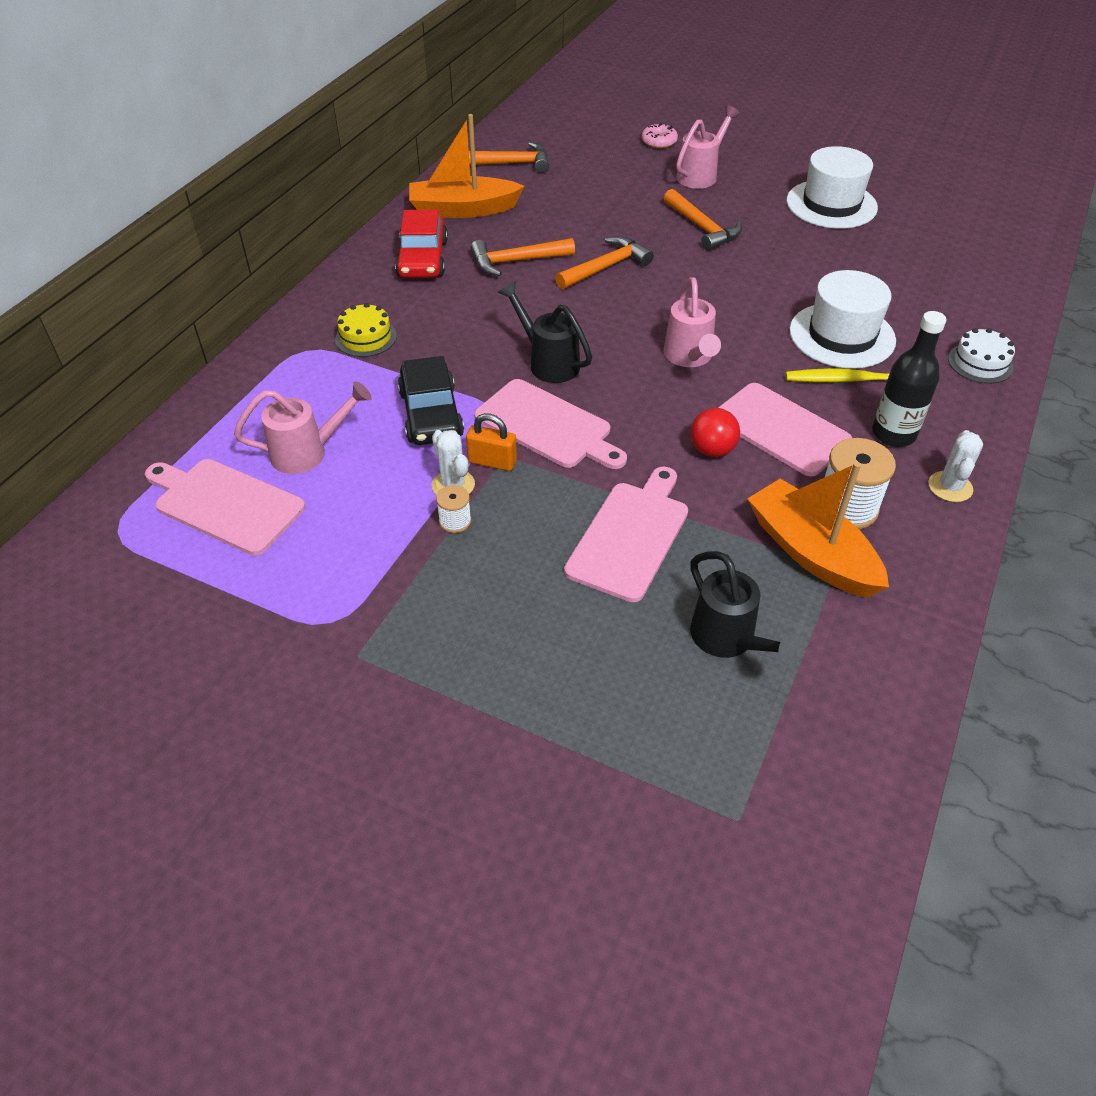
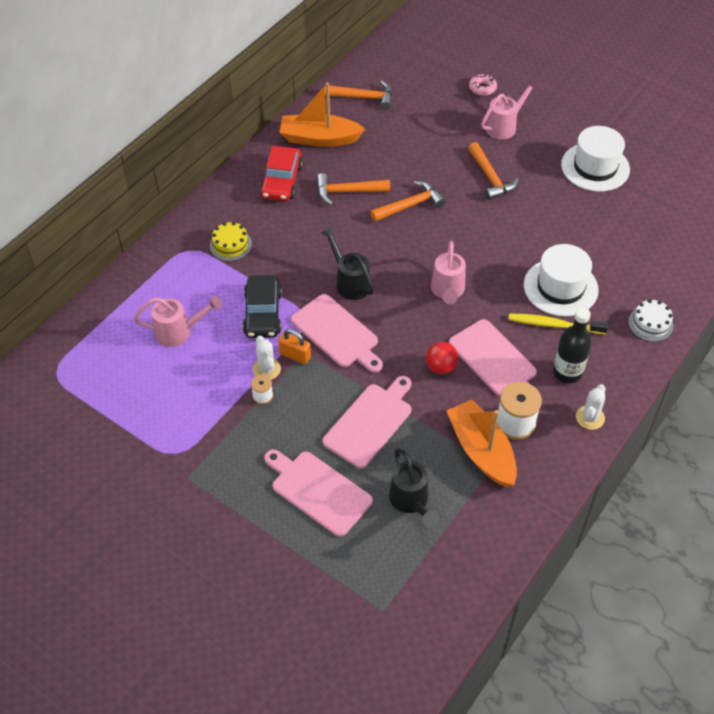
camera: 10 degrees right, 5 degrees up
pink cutting board [145,459,306,555] -> pink cutting board moved to [264,450,373,537]

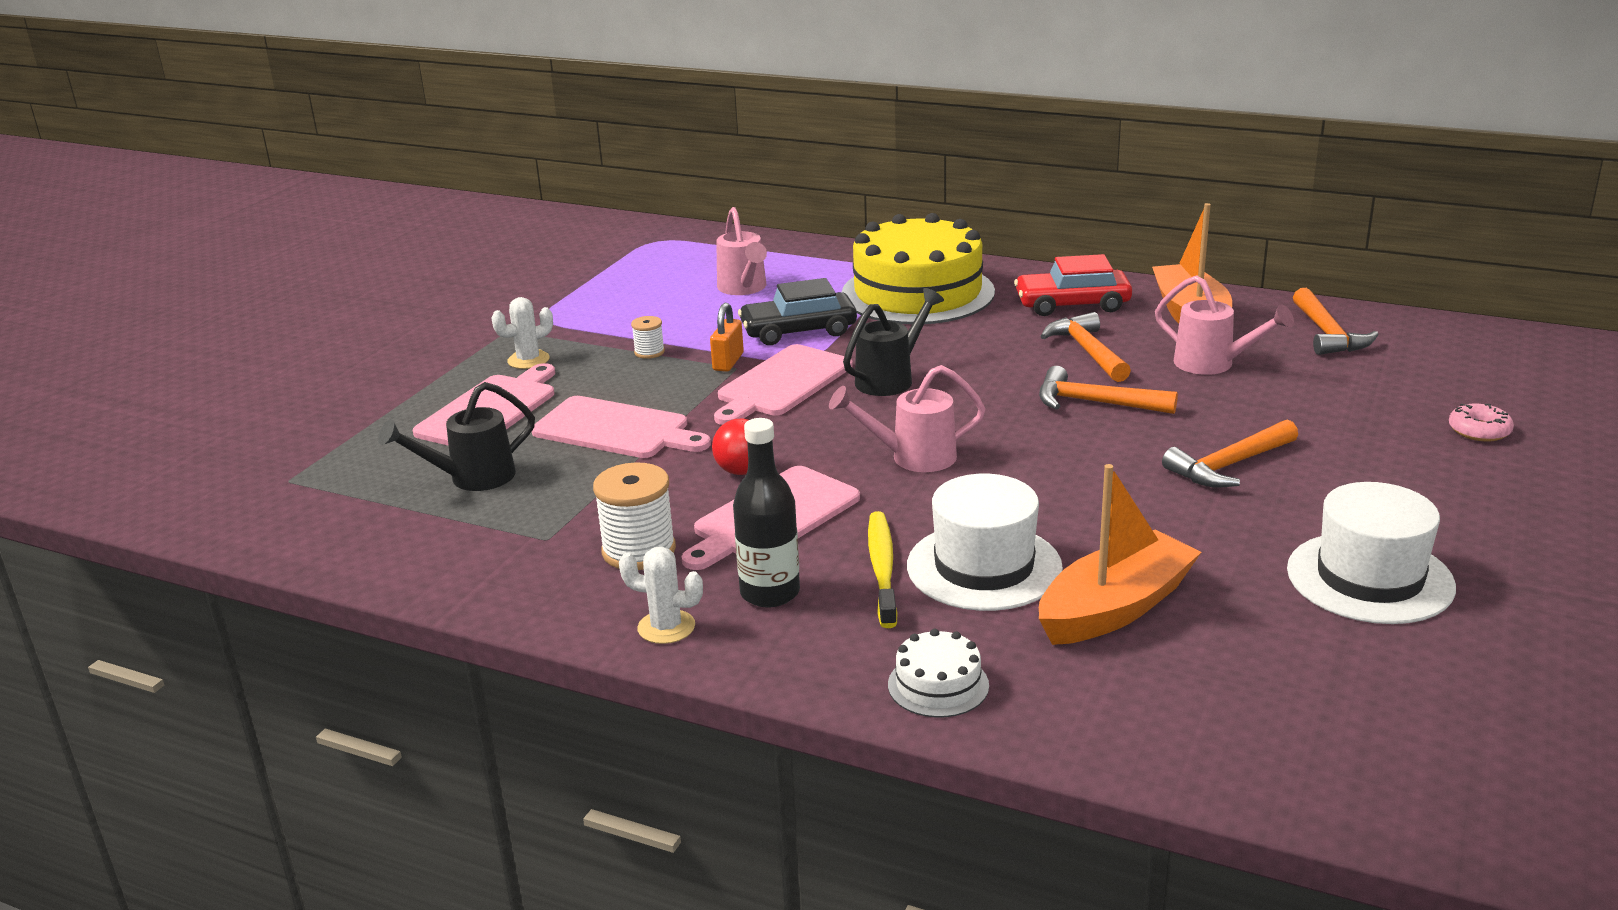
camera: 80 degrees right, 25 degrees down
yellow cake [210,222,252,261] -> yellow cake [842,213,995,324], size x2.39
white cactus [253,336,281,380] -> white cactus moved to [491,297,553,369]
orange hammer [370,181,446,222] -> orange hammer turned 150 degrees clockwise [1039,366,1178,414]
orange boat [447,400,517,487] -> orange boat moved to [1039,464,1202,645]
pink watering can [481,78,540,140] -> pink watering can moved to [1155,275,1294,375]

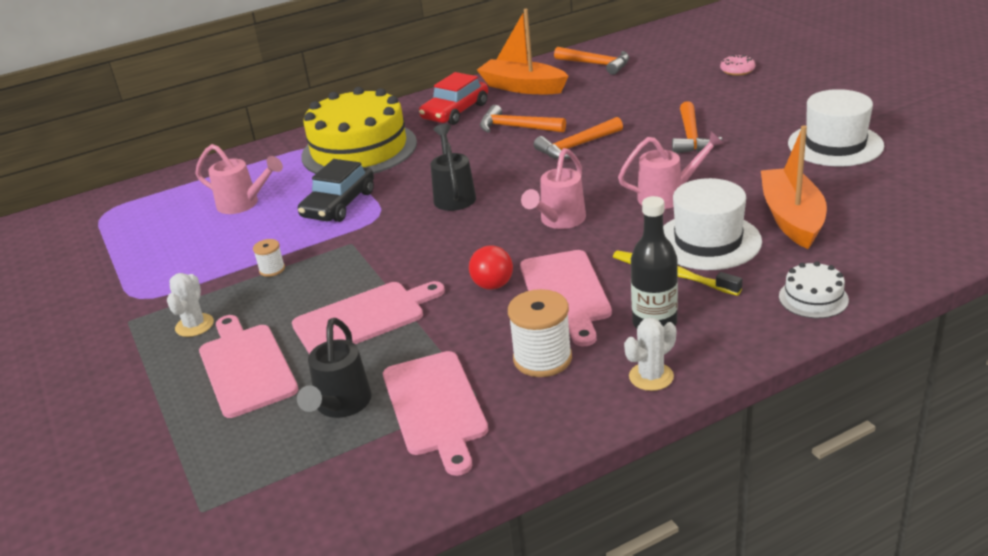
camera: 50 degrees left, 5 degrees up
orange padlock [710,303,744,372] -> none
pink cutting board [714,344,853,425] -> pink cutting board moved to [383,351,488,476]
pink watering can [1155,275,1294,375] -> pink watering can moved to [618,131,724,209]

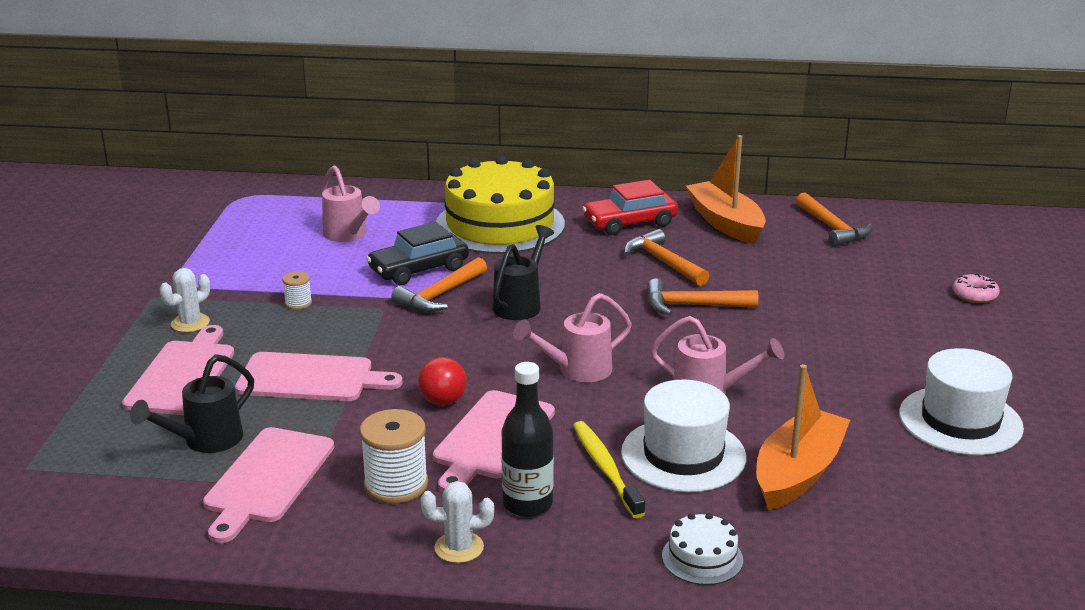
camera: 30 degrees right, 5 degrees down
orange hammer [672,101,722,153] -> orange hammer moved to [391,257,487,312]

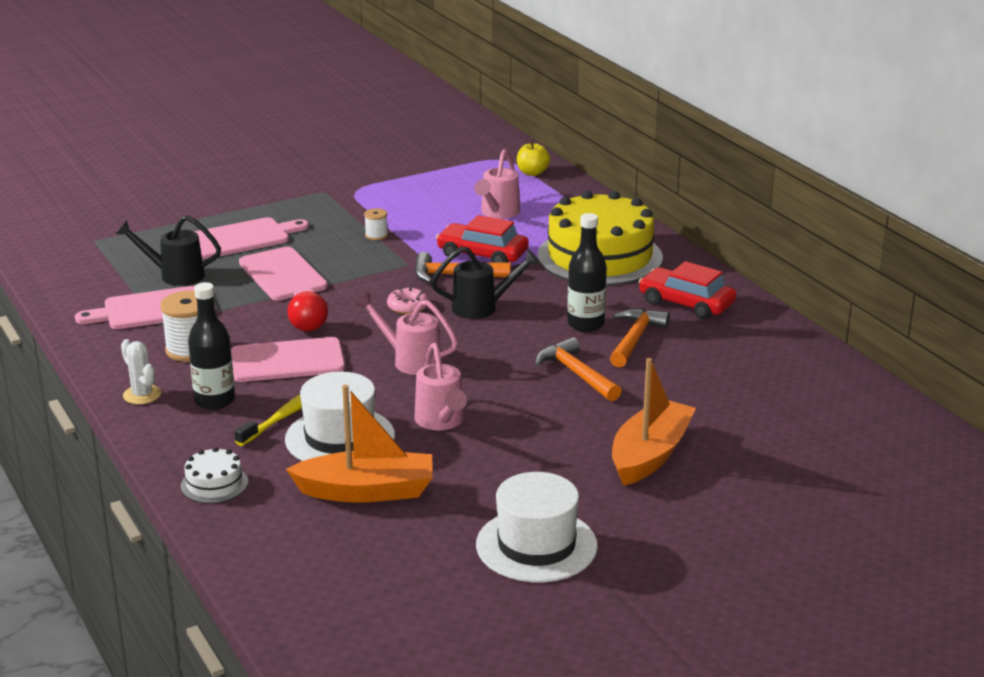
camera: 55 degrees right, 0 degrees up
white cactus [160,268,210,332] -> none
black car [366,222,469,285] -> red car [436,215,529,263]
orange boat [686,135,766,244] -> orange boat moved to [612,358,696,486]
orange hammer [796,193,872,246] -> none
pink donut [953,274,1000,303] -> pink donut moved to [387,287,429,314]
none -> yellow apple [517,140,550,176]
none -> black bottle [567,213,607,332]

